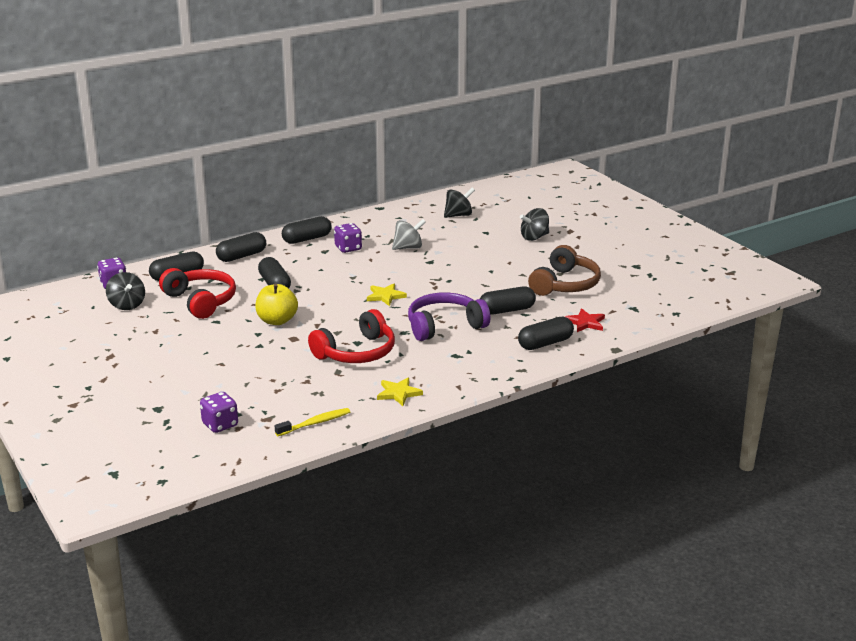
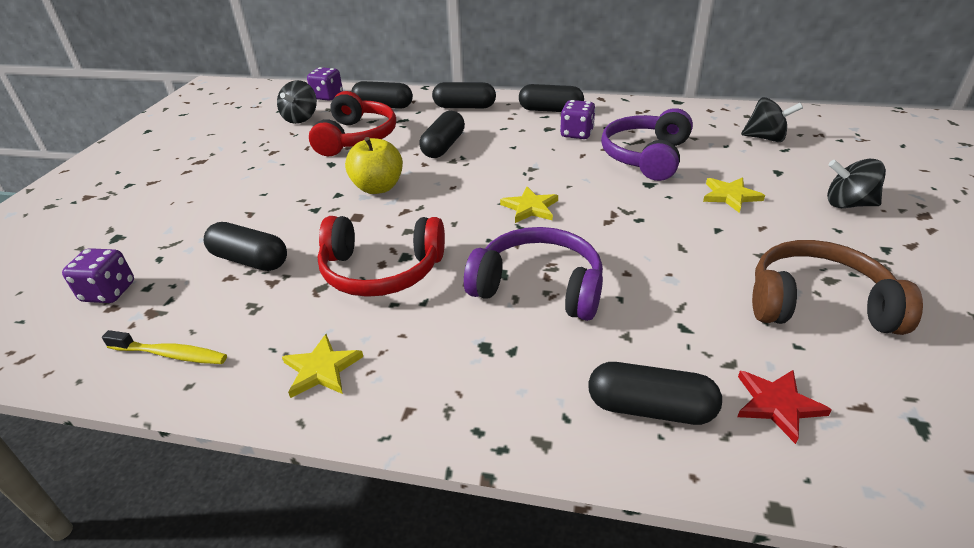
camera: 45 degrees right, 10 degrees up
grey spinning top [392,219,426,250] -> purple headphones [601,108,693,181]
black capsule [480,286,536,315] -> black capsule moved to [204,222,287,271]
brown headphones [528,245,601,296] -> brown headphones turned 150 degrees counterclockwise [752,240,923,335]
none -> yellow star [703,177,765,213]

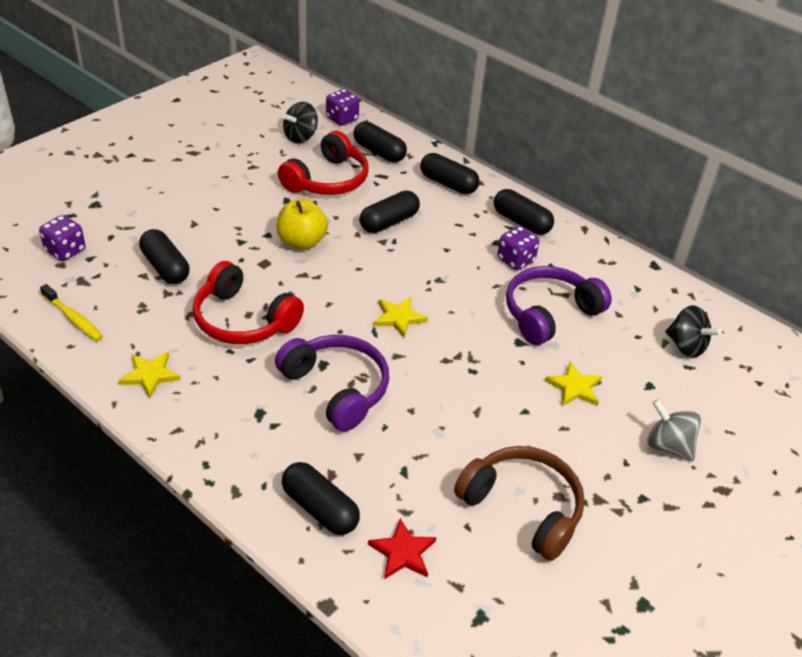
camera: 25 degrees right, 5 degrees up
black spinning top [827,159,886,208] -> grey spinning top [647,399,701,461]

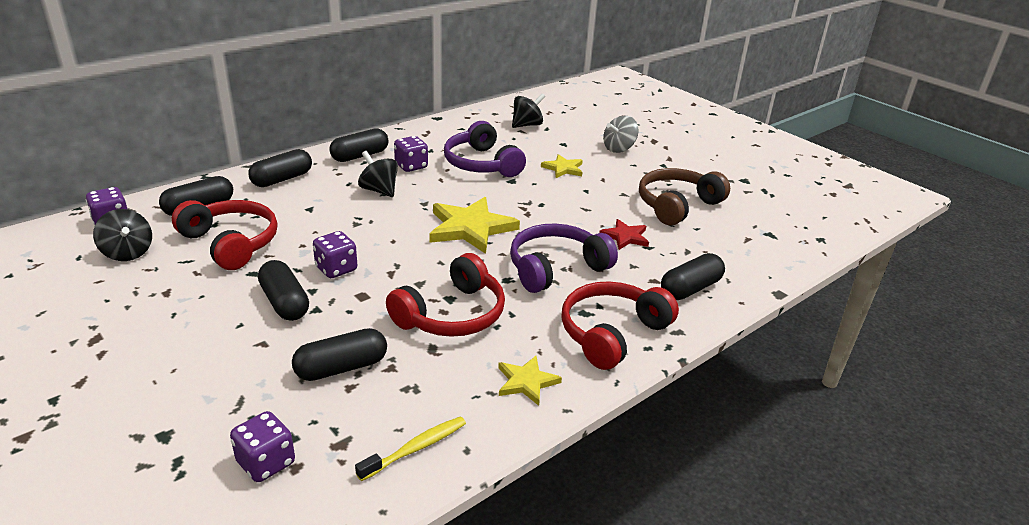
camera: 80 degrees left, 10 degrees down
yellow apple [277,199,328,250] -> purple dice [313,231,357,278]
black capsule [360,190,420,233] -> black capsule moved to [258,260,309,321]
red star [368,518,436,579] -> red star moved to [599,219,649,250]
yellow star [373,297,428,337] -> yellow star [429,197,520,254], size x1.83
none -> black spinning top [358,151,398,197]
none -> red headphones [561,281,679,370]

